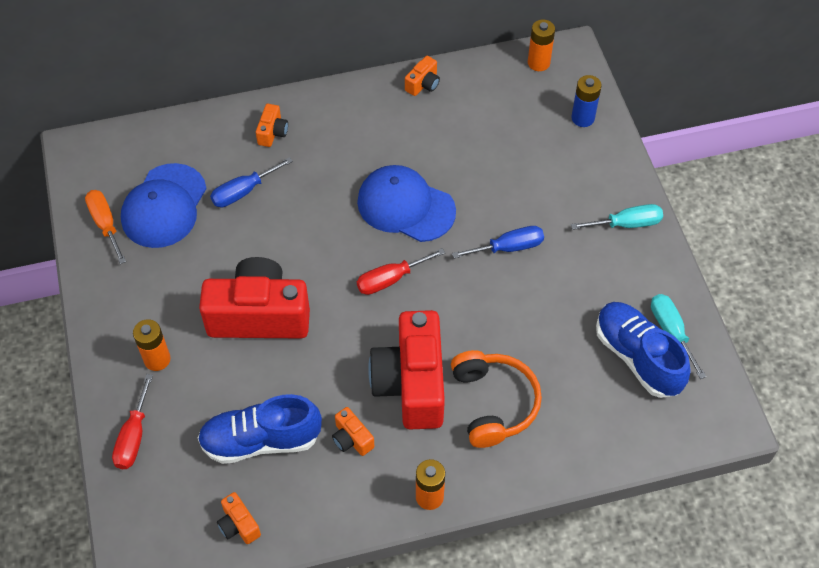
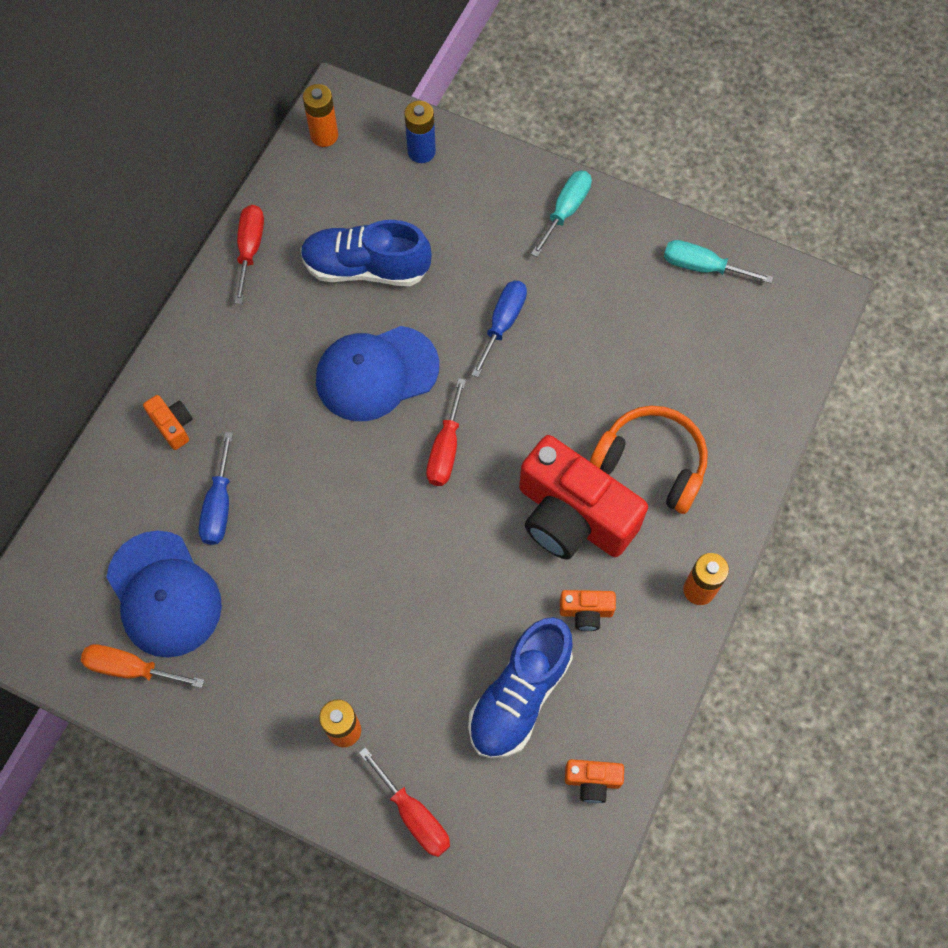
camera: 50 degrees left, 10 degrees up
red camera [199,257,310,338] -> none
orange camera [405,56,440,96] -> red screwdriver [235,205,264,304]
blue shoe [596,302,691,398] -> blue shoe moved to [300,220,432,286]

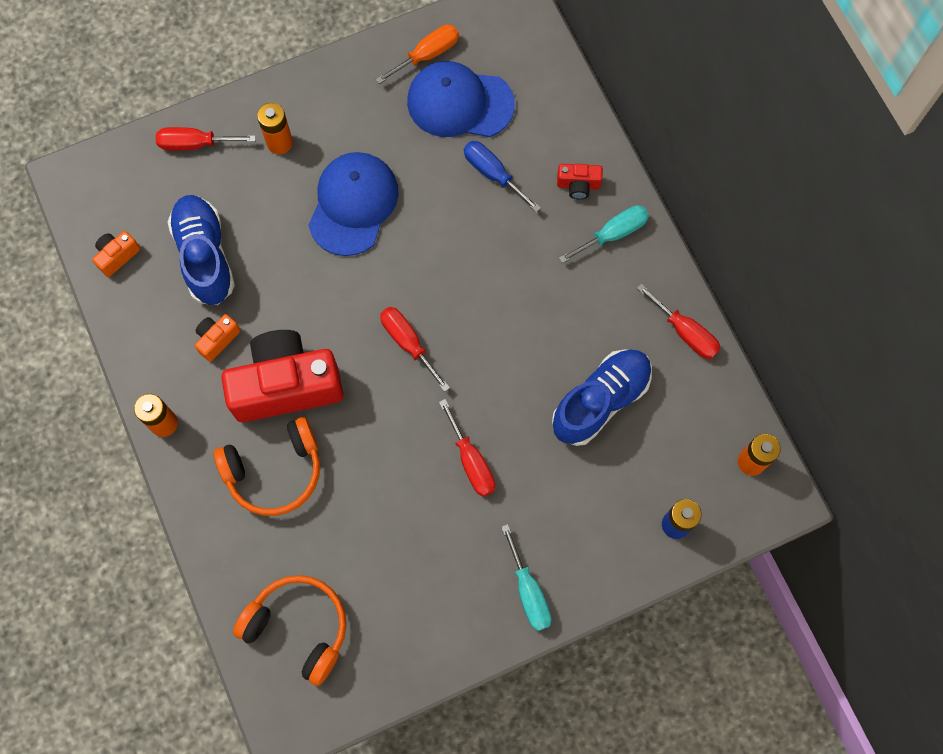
camera: 130 degrees right, 5 degrees up
orange camera [143,395,193,450] -> red camera [557,164,603,199]
blue cap [316,326,439,421] -> blue cap moved to [308,152,399,256]
blue screwdriver [471,281,527,377] -> red screwdriver [439,399,495,497]
turquoise screwdriver [664,240,773,283] -> turquoise screwdriver moved to [559,205,649,263]
none -> orange headphones [233,575,347,686]

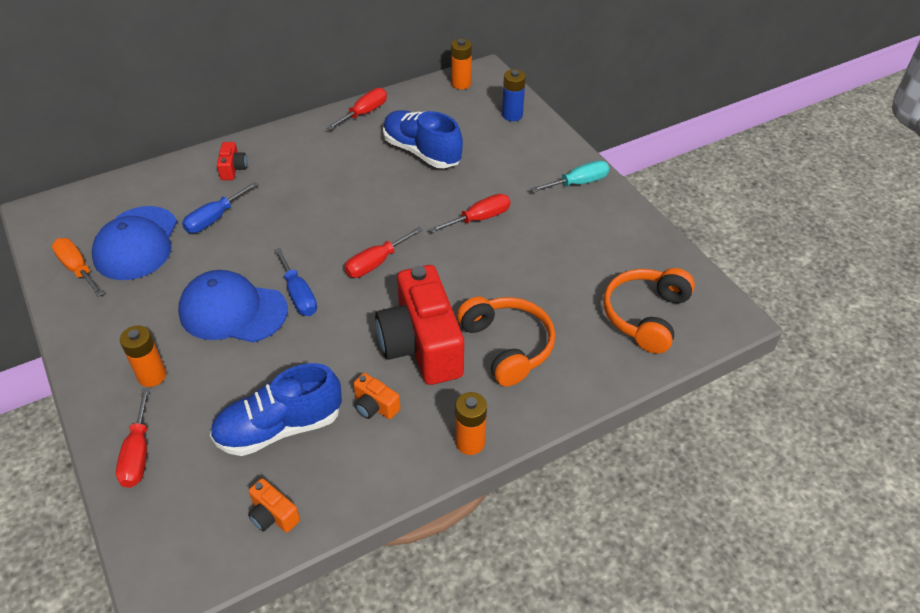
camera: 95 degrees left, 25 degrees down
turquoise screwdriver [559,205,649,263] -> none
none -> blue screwdriver [274,248,317,316]

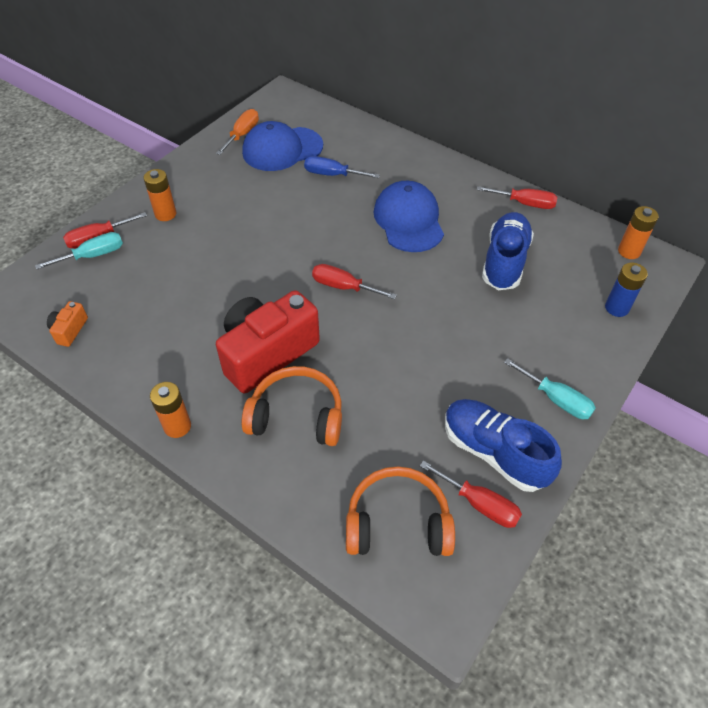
camera: 65 degrees right, 5 degrees up
blue cap [178,270,288,342] -> blue cap moved to [373,181,444,252]
blue shoe [210,363,342,456] -> blue shoe moved to [445,399,562,492]
red camera [217,142,247,180] -> none
blue screwdriver [274,248,317,316] -> none
orange camera [353,373,400,419] -> none
red screwdriver [429,194,510,233] -> red screwdriver moved to [420,460,522,528]
orange headphones [457,296,555,387] -> orange headphones turned 120 degrees counterclockwise [241,366,342,446]
none -> turquoise screwdriver [35,232,123,270]

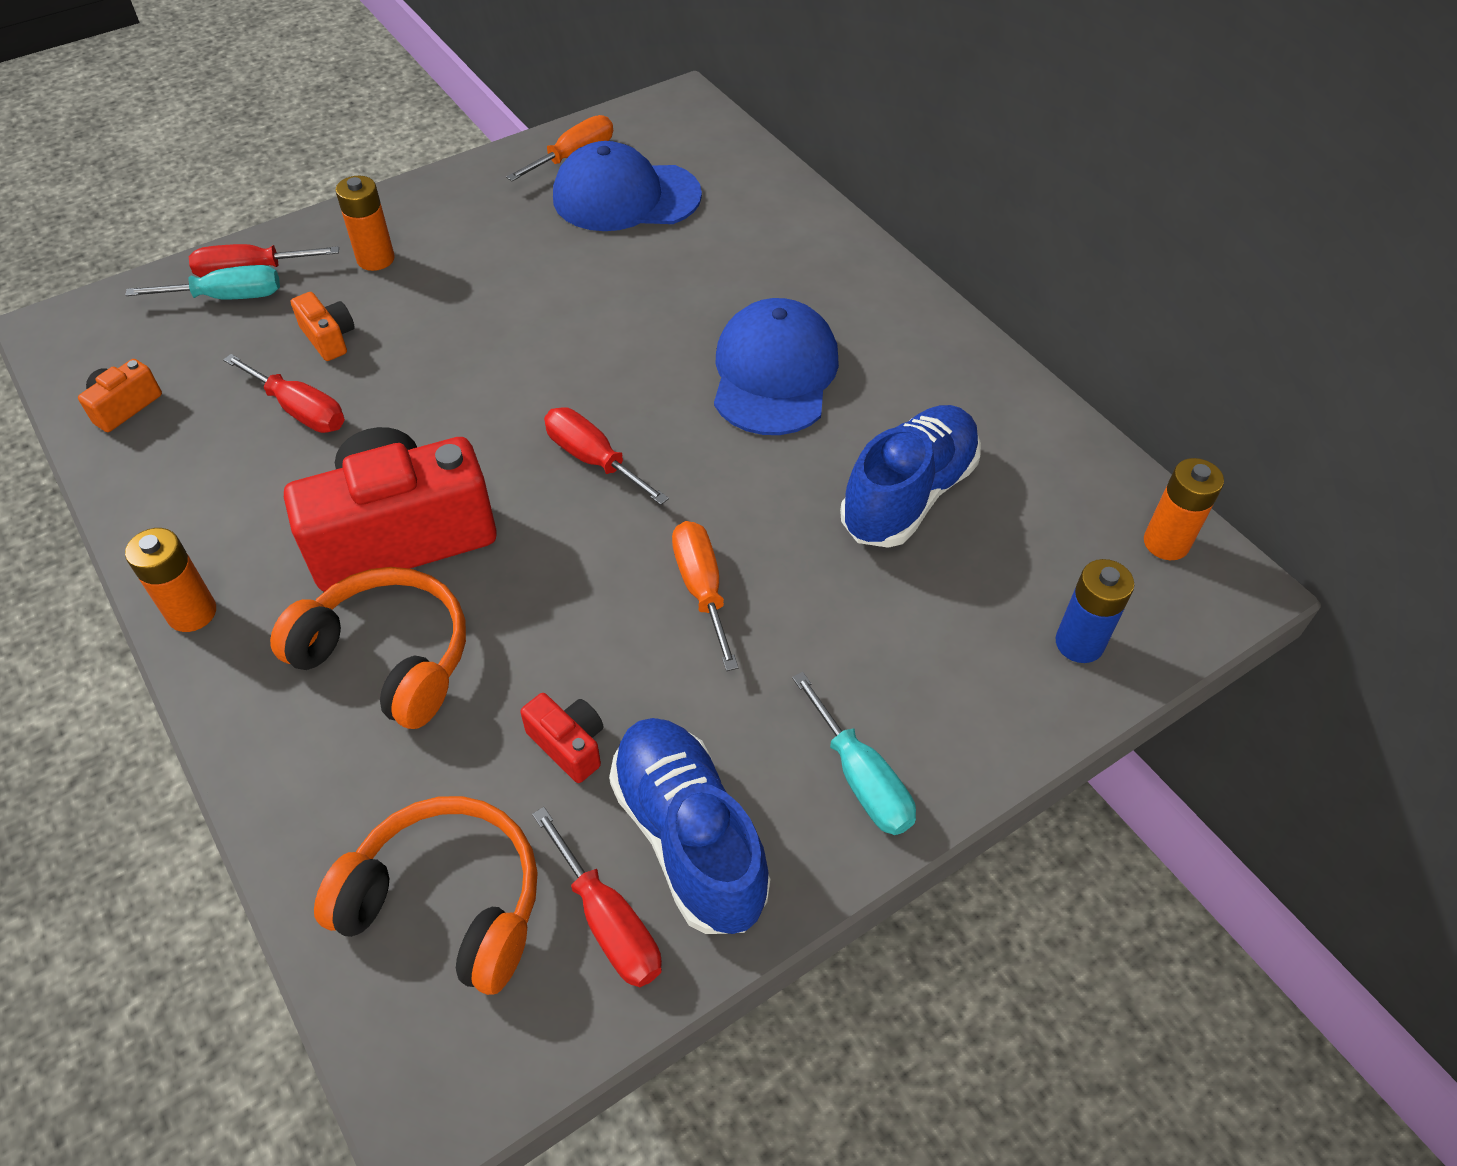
camera: 20 degrees right, 0 degrees up
blue screwdriver [304,156,380,178] -> none
red screwdriver [477,186,557,209] -> red screwdriver moved to [223,354,345,433]
none -> orange camera [291,292,355,361]
none -> red camera [520,693,603,783]
none -> orange screwdriver [672,521,739,671]

